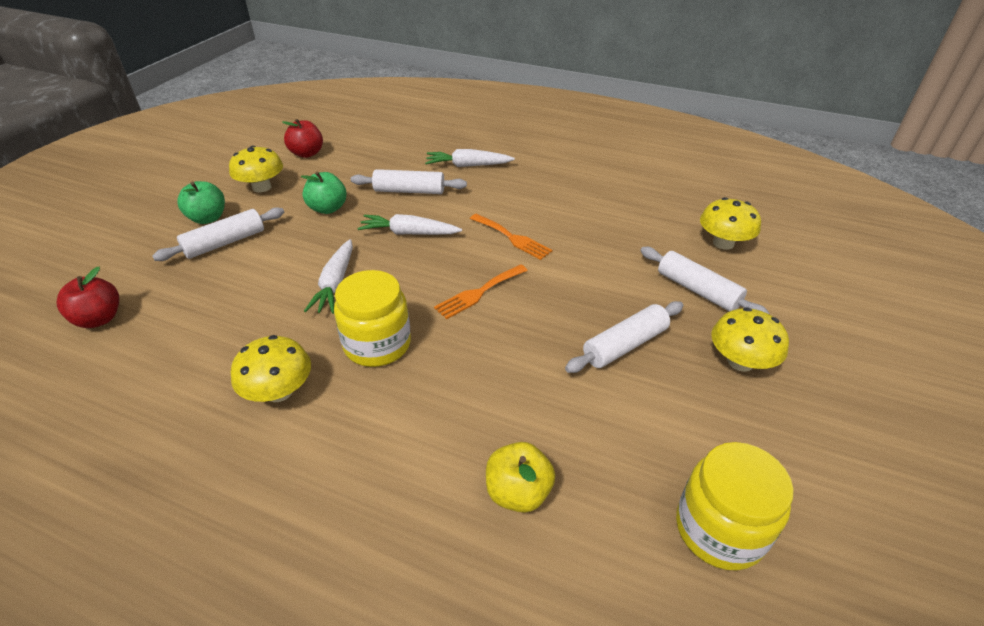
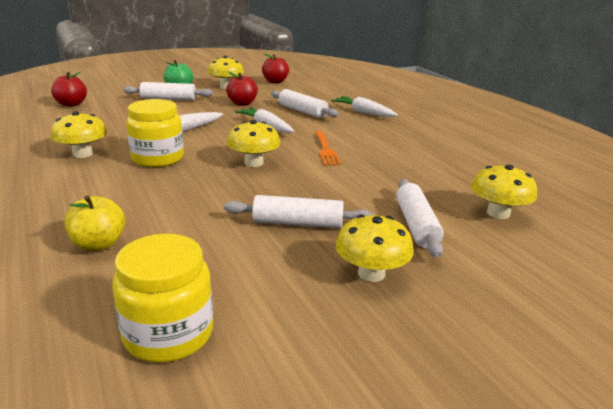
camera: 40 degrees right, 15 degrees down
green apple [301,172,347,214] -> red apple [226,72,258,106]
orange fork [434,264,528,319] -> yellow mushroom [227,120,280,167]

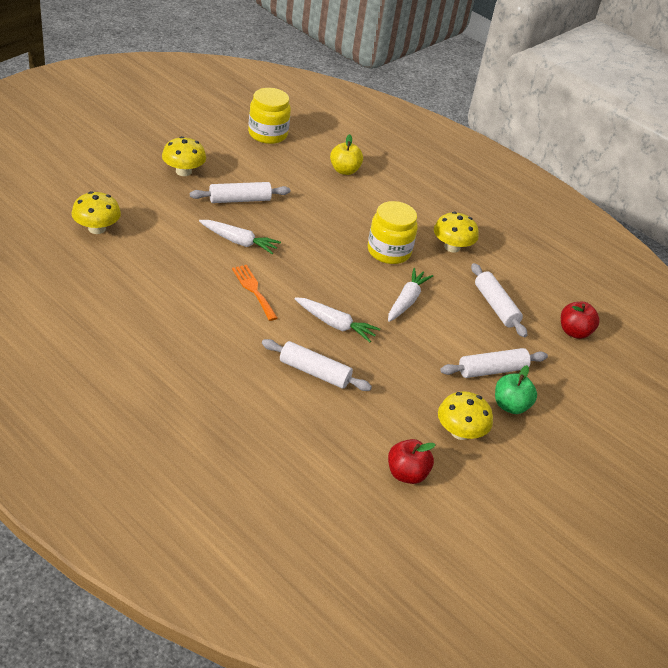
camera: 155 degrees right, 15 degrees up
red apple [226,72,258,106] -> none
yellow mushroom [227,120,280,167] -> none
white carrot [331,96,398,117] -> white carrot moved to [199,220,281,254]
white rolling pin [396,179,444,257] -> white rolling pin moved to [471,263,527,337]

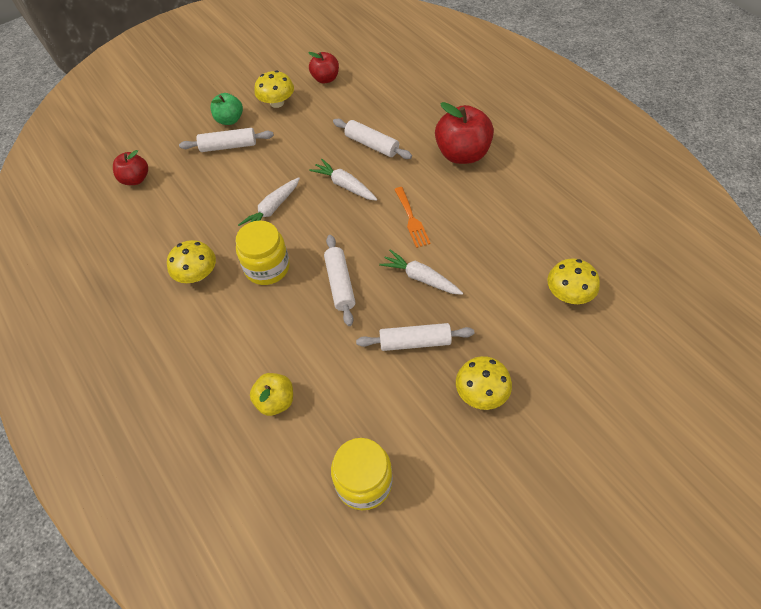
camera: 160 degrees left, 15 degrees up
white rolling pin [471,263,527,337] -> white rolling pin moved to [324,235,355,326]
none -> red apple [435,102,494,164]

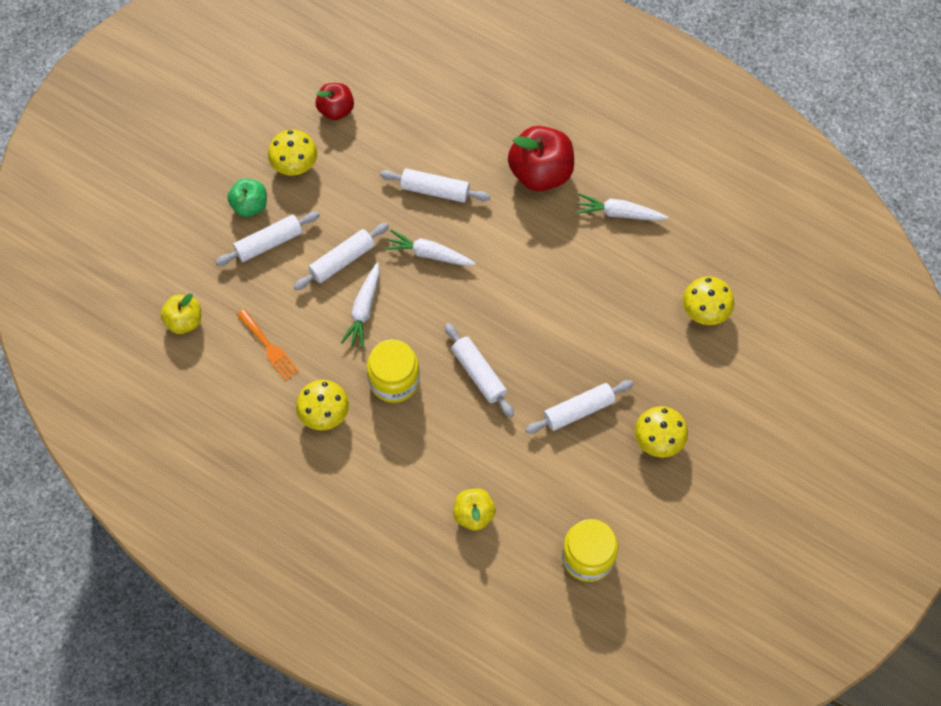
camera: 25 degrees left, 10 degrees up
red apple [113,150,148,185] -> yellow apple [160,293,201,334]
white carrot [379,250,463,295] -> white carrot moved to [576,193,668,221]
orange fork [394,187,431,248] -> orange fork moved to [237,309,299,381]
none -> white rolling pin [294,223,389,290]

